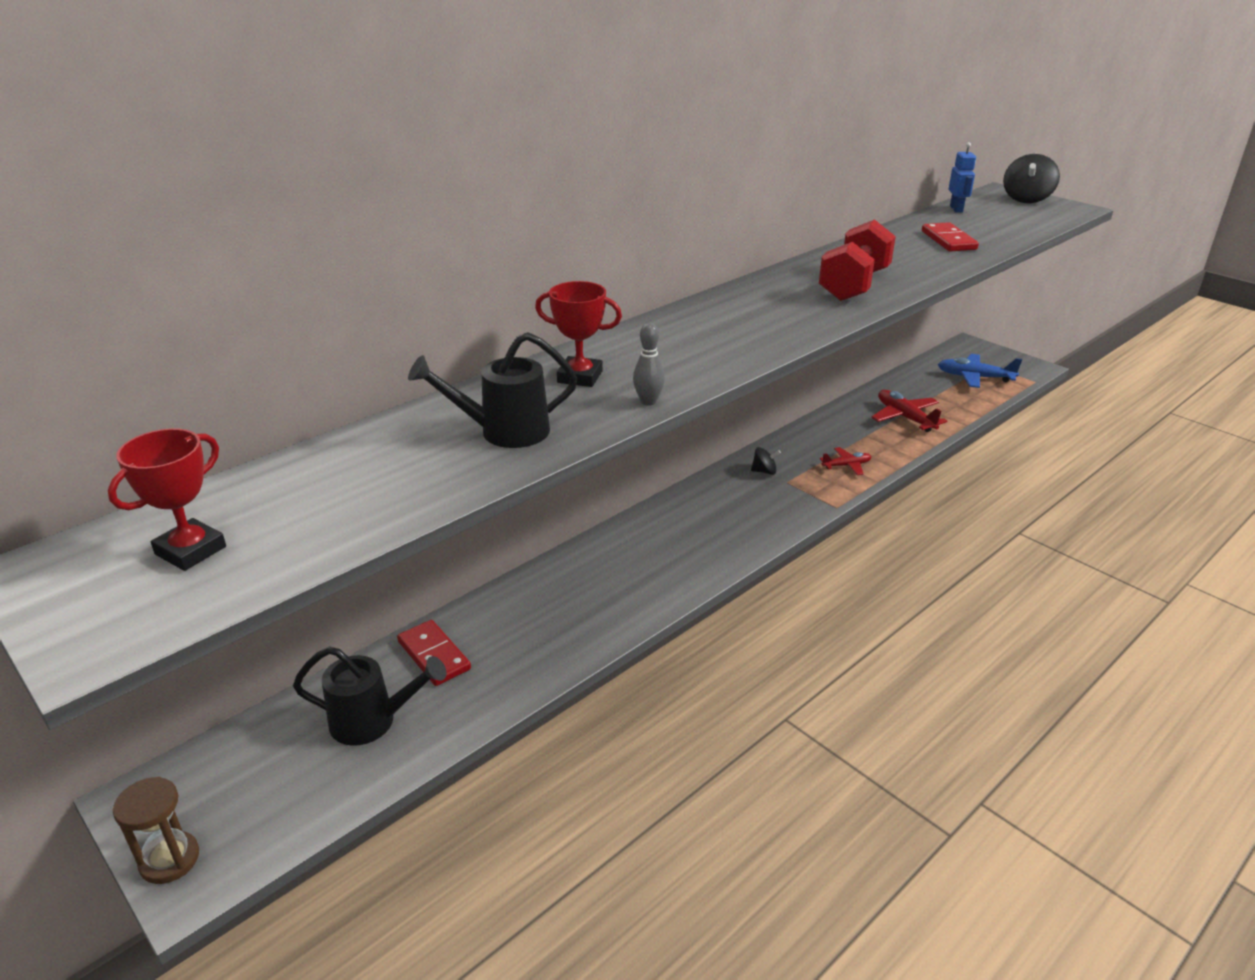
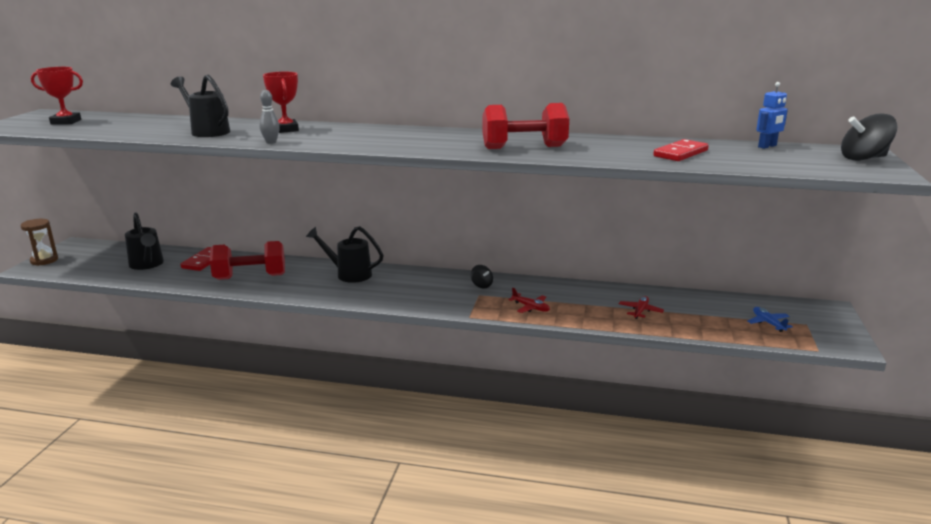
camera: 55 degrees right, 10 degrees down
red plane [871,390,947,432] -> red plane [619,296,664,319], size x0.60
blue plane [938,354,1022,388] -> blue plane [747,307,793,332], size x0.60
none -> red dumbbell [210,241,285,280]
none -> black watering can [306,226,384,283]

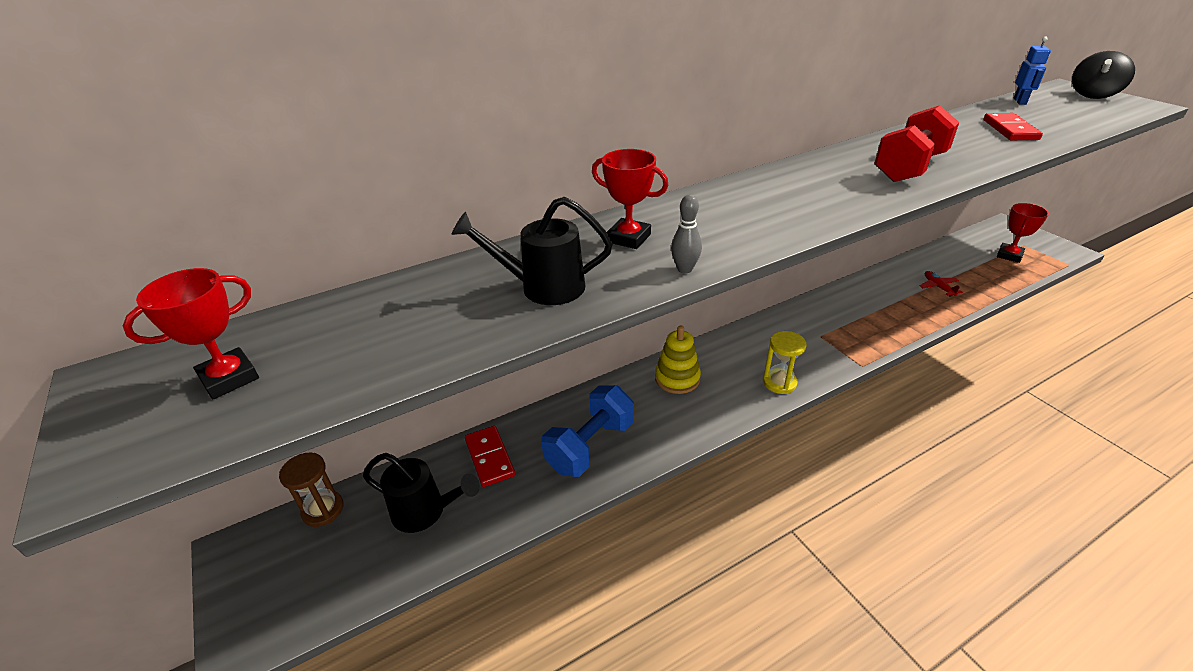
camera: 40 degrees left, 15 degrees up
brown hourglass [20,219,58,266] -> brown hourglass moved to [279,453,344,527]
red dumbbell [210,241,285,280] -> blue dumbbell [541,385,634,477]
black watering can [306,226,384,283] -> yellow stacking toy [655,325,701,394]
black spinning top [471,265,493,289] -> none
red plane [508,288,550,313] -> none
blue plane [747,307,793,332] -> red trophy [997,203,1049,263]
none -> yellow hourglass [763,331,806,394]

